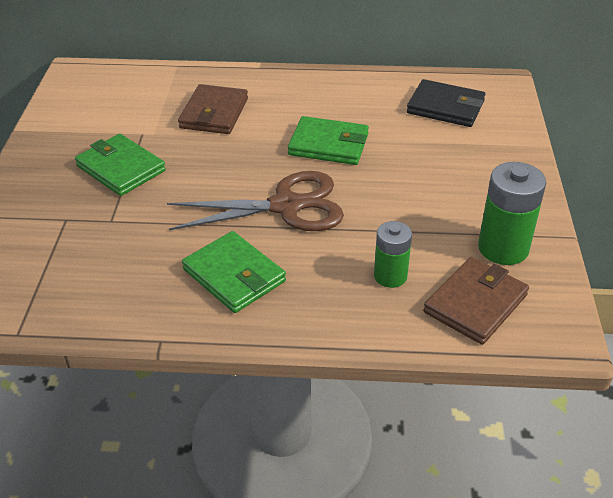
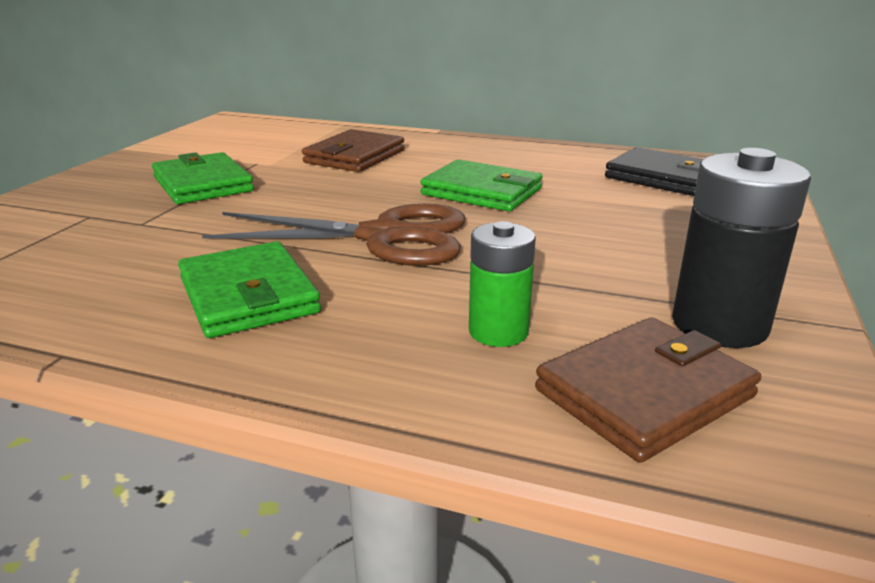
camera: 15 degrees right, 15 degrees down
green battery [478,162,546,265] -> black battery [672,148,811,348]

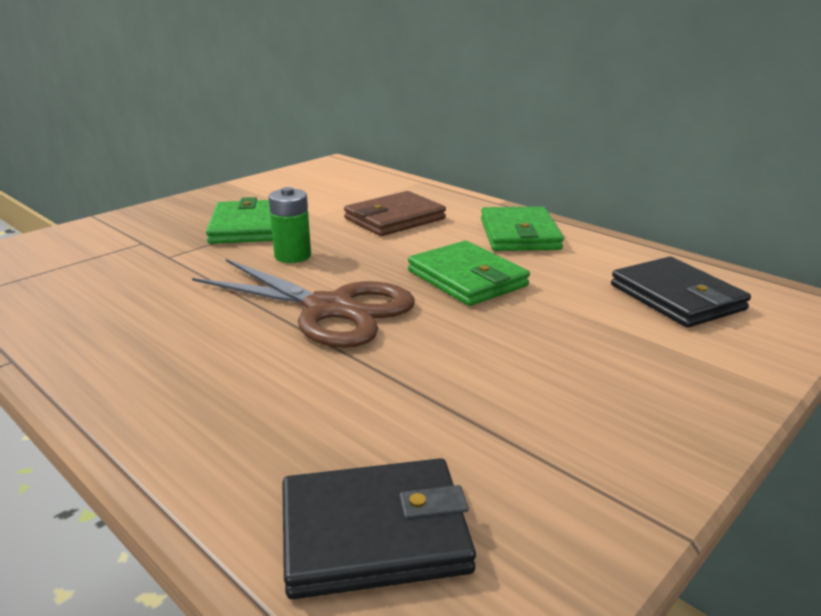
camera: 25 degrees right, 0 degrees up
green wallet [178,241,321,338] -> green wallet moved to [481,206,564,251]
green battery [469,221,536,347] -> green battery moved to [269,187,311,263]
brown wallet [535,318,761,463] -> black wallet [282,458,476,599]
black battery [672,148,811,348] -> none

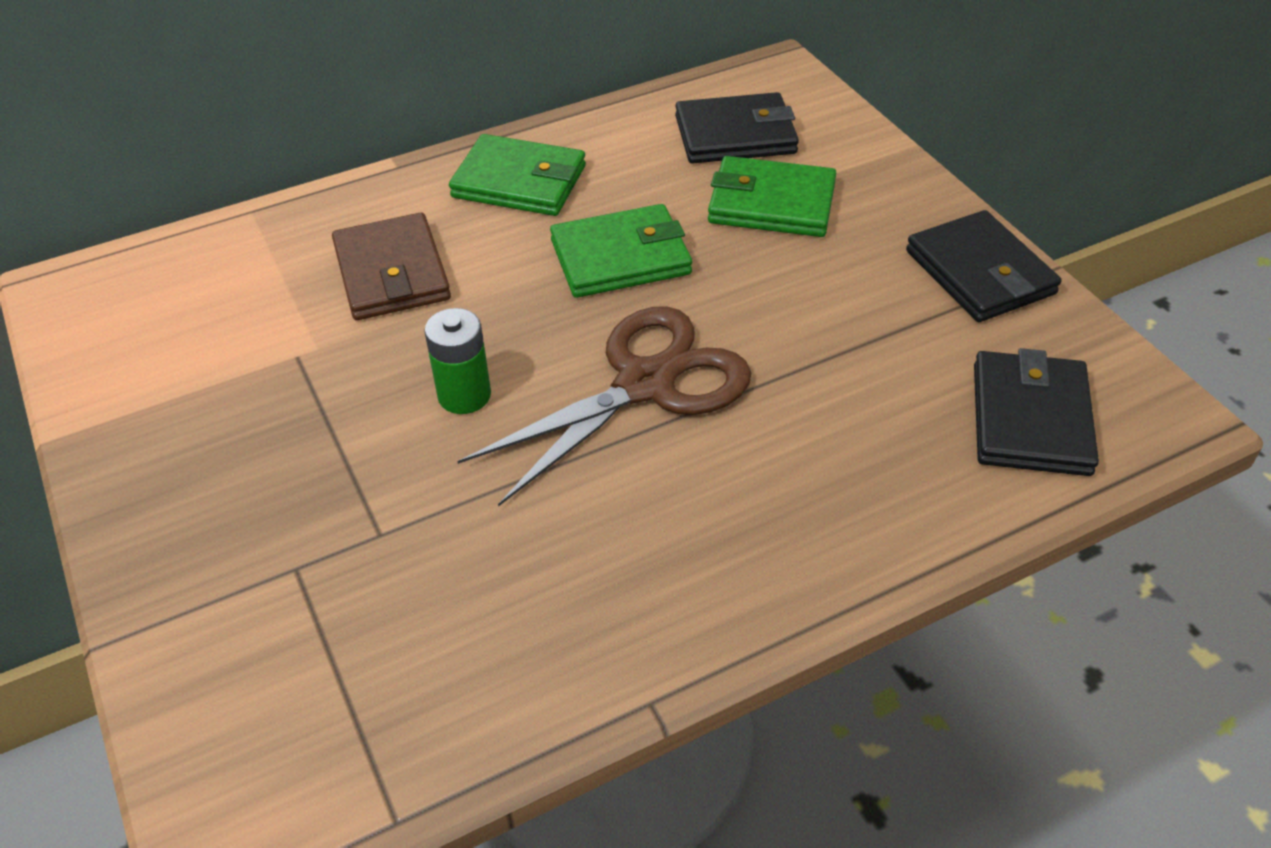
camera: 70 degrees left, 20 degrees up
green wallet [206,197,273,244] -> green wallet moved to [708,156,836,237]
none -> black wallet [906,210,1061,322]

